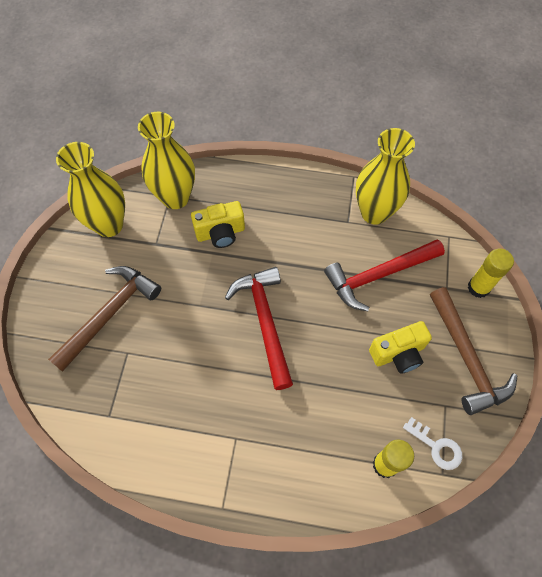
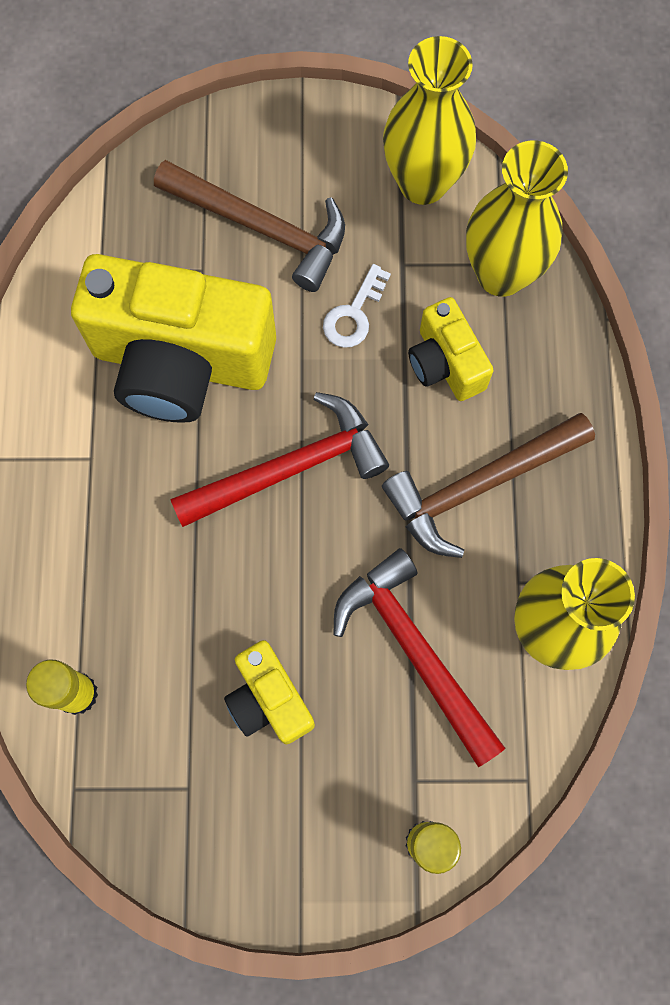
camera: 80 degrees right, 10 degrees up
white key [403,417,462,470] -> white key moved to [323,264,391,348]
brown hammer [430,287,517,415] -> brown hammer moved to [382,413,595,558]
none -> yellow camera [71,254,276,423]

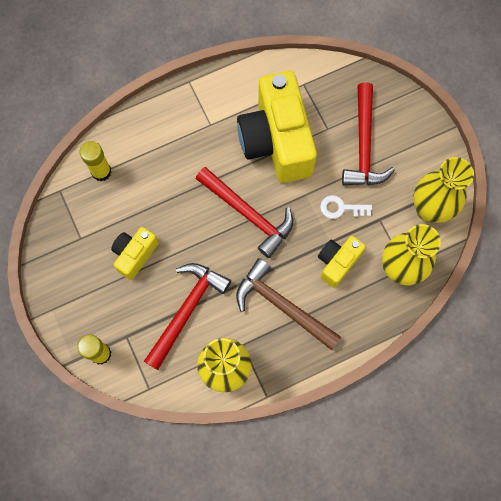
camera: 65 degrees right, 0 degrees up
brown hammer [154,160,345,292] -> red hammer [342,82,395,185]

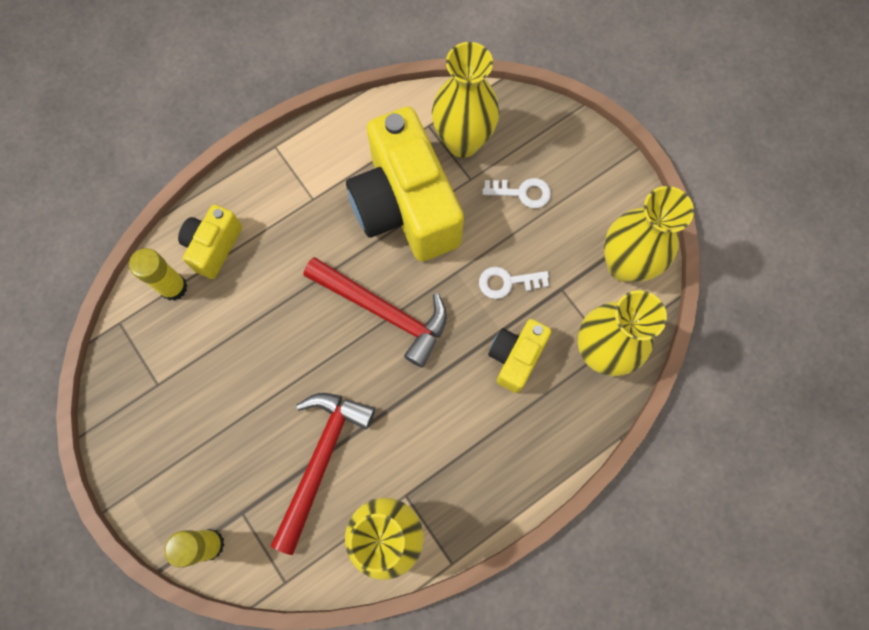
camera: 10 degrees left, 0 degrees up
yellow camera [111,227,158,280] -> yellow camera moved to [178,205,242,279]
brown hammer [236,258,341,350] -> none
red hammer [342,82,395,185] -> white key [483,178,551,208]
none -> yellow vase [432,42,499,158]

